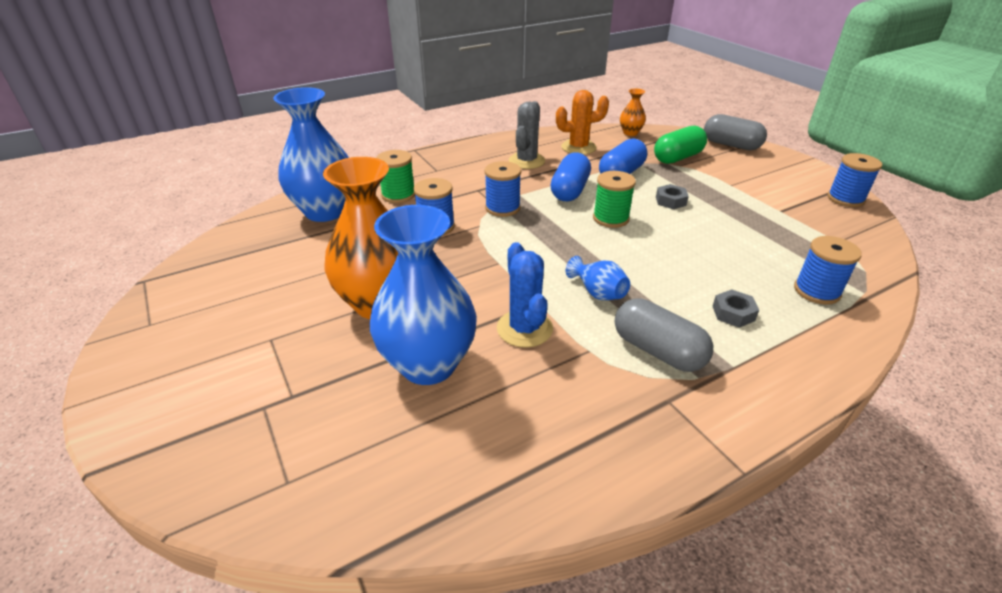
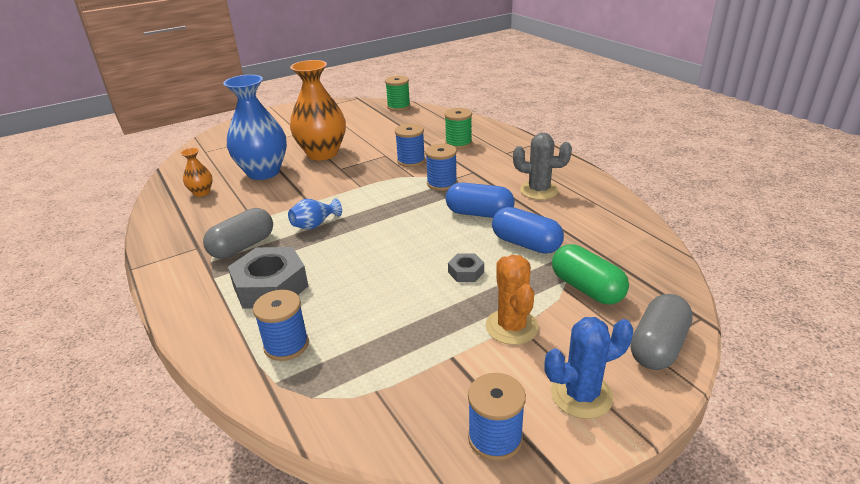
camera: 90 degrees right, 5 degrees down
blue vase [273,87,349,222] -> none
blue cactus [497,242,553,348] -> blue cactus moved to [544,317,633,419]
orange cactus [556,90,609,155] -> orange cactus moved to [486,255,539,345]
green spool [593,171,636,228] -> green spool moved to [385,76,411,111]
orange vase [620,88,646,136] -> orange vase moved to [180,148,213,197]
grey nut [713,289,759,328] -> grey nut [228,247,308,309], size x2.09

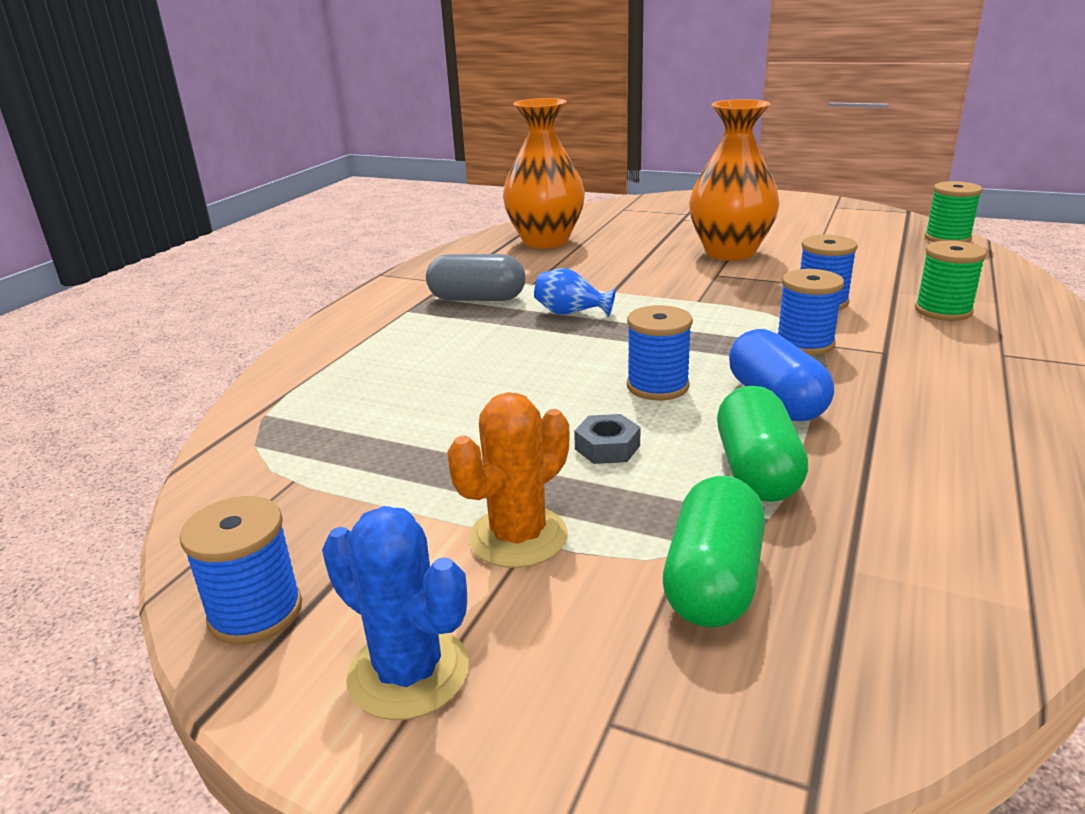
camera: 55 degrees right, 5 degrees down
orange vase [180,148,213,197] -> orange vase [503,98,585,248], size x2.18
blue vase [223,75,287,180] -> none
grey nut [228,247,308,309] -> none
blue spool [253,290,309,361] -> blue spool moved to [627,305,693,400]
blue capsule [492,207,564,254] -> green capsule [717,386,808,502]
grey cactus [513,133,572,200] -> none
grey capsule [630,294,693,370] -> none

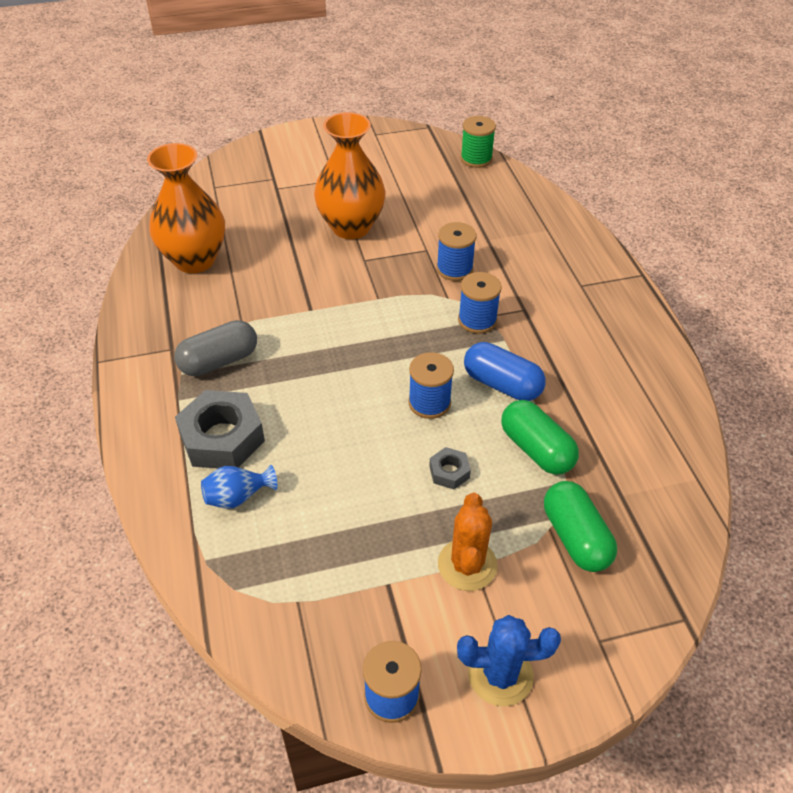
camera: 40 degrees left, 20 degrees up
blue vase [534,268,616,317] -> blue vase moved to [201,465,277,509]
green spool [915,241,987,321] -> none
none -> grey nut [175,390,265,468]

